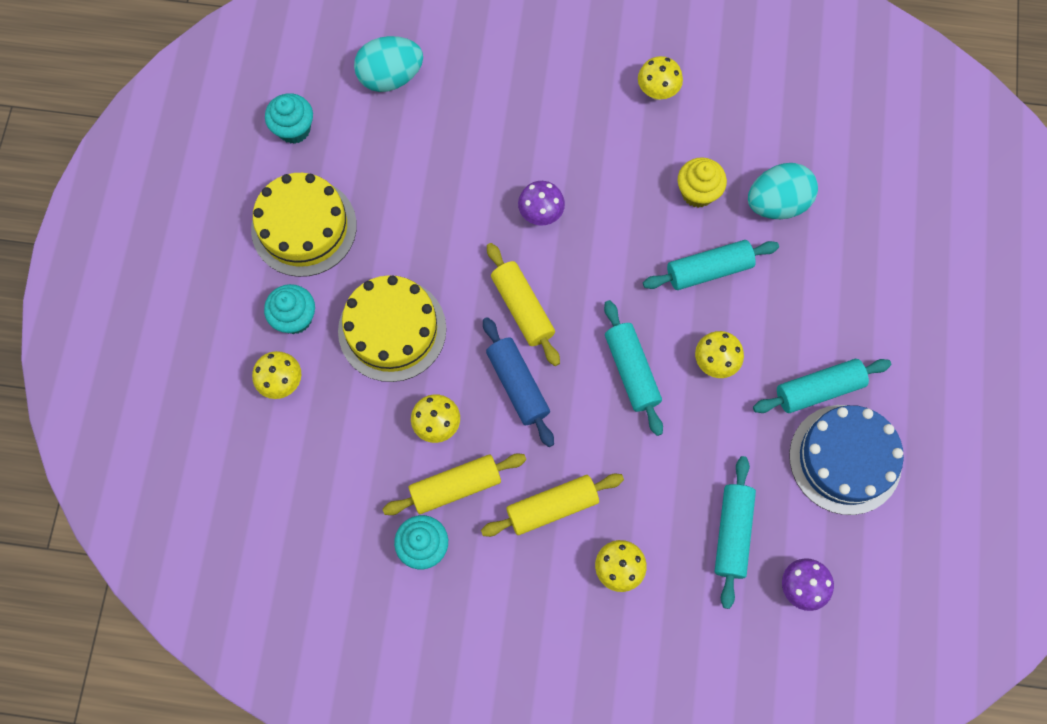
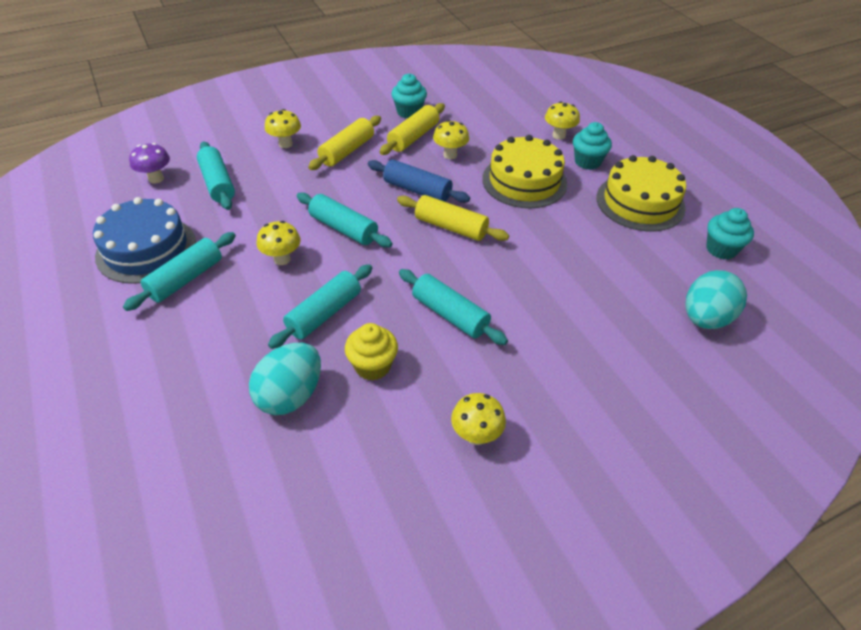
camera: 145 degrees right, 25 degrees down
purple mushroom [518,181,565,226] -> none
none -> turquoise rolling pin [399,269,508,345]

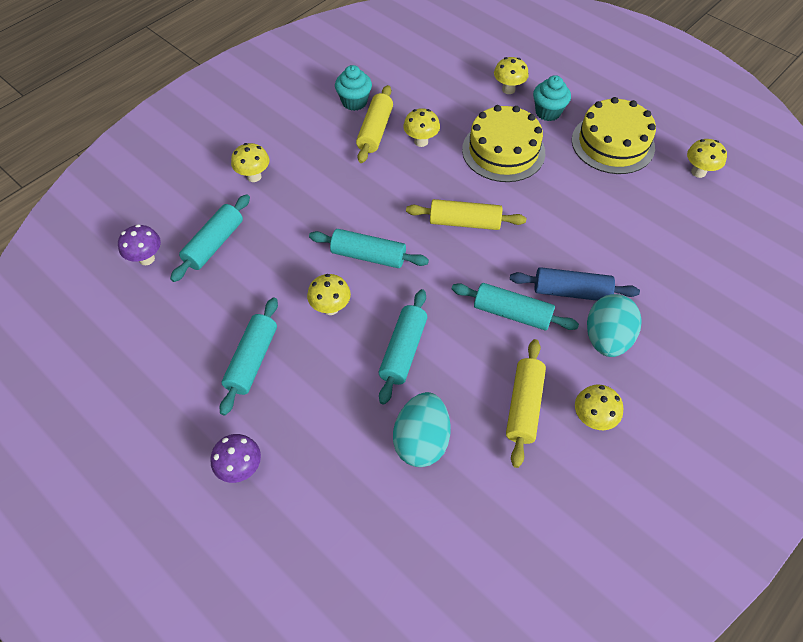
camera: 20 degrees left, 10 degrees up
blue cake [93,197,196,284] -> none
turquoise rolling pin [197,141,235,210] -> turquoise rolling pin turned 75 degrees clockwise [170,194,250,282]
yellow rolling pin [308,116,381,170] -> yellow rolling pin moved to [506,339,546,468]
yellow cupcake [345,323,398,381] -> none
blue rolling pin [368,159,470,203] -> blue rolling pin moved to [510,267,640,301]
turquoise egg [686,270,747,329] -> turquoise egg moved to [587,294,641,357]
turquoise cupcake [706,208,754,260] -> yellow mushroom [687,139,727,178]
none -> purple mushroom [210,434,261,483]

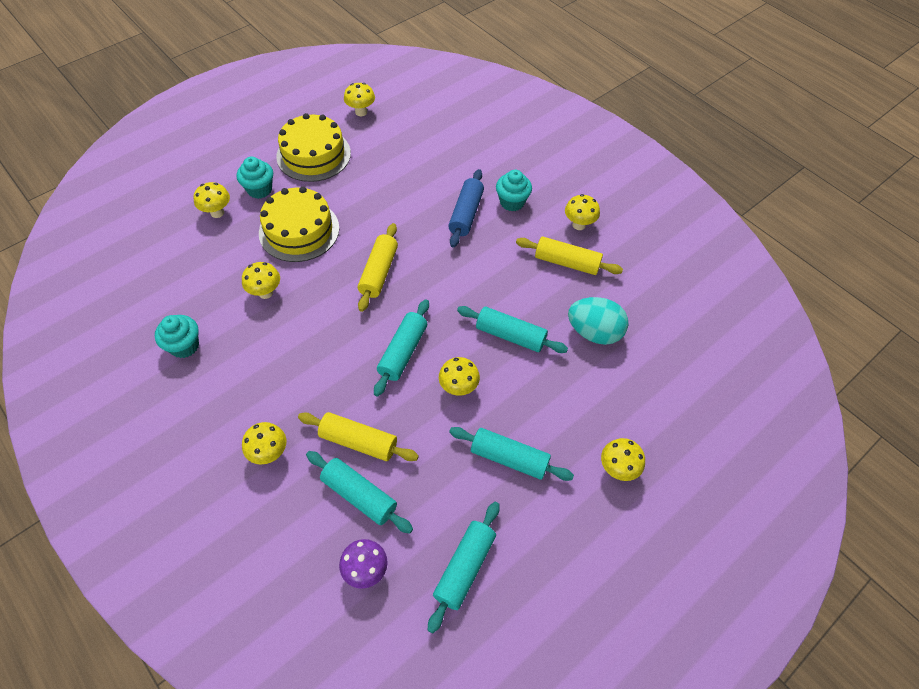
camera: 85 degrees left, 0 degrees up
purple mushroom [210,434,261,483] -> yellow mushroom [601,438,645,481]
yellow rolling pin [356,85,393,163] -> yellow rolling pin moved to [298,412,419,461]
turquoise rolling pin [452,283,579,330] -> turquoise rolling pin moved to [428,502,500,634]
turquoise egg [587,294,641,357] -> turquoise cupcake [496,170,532,211]

